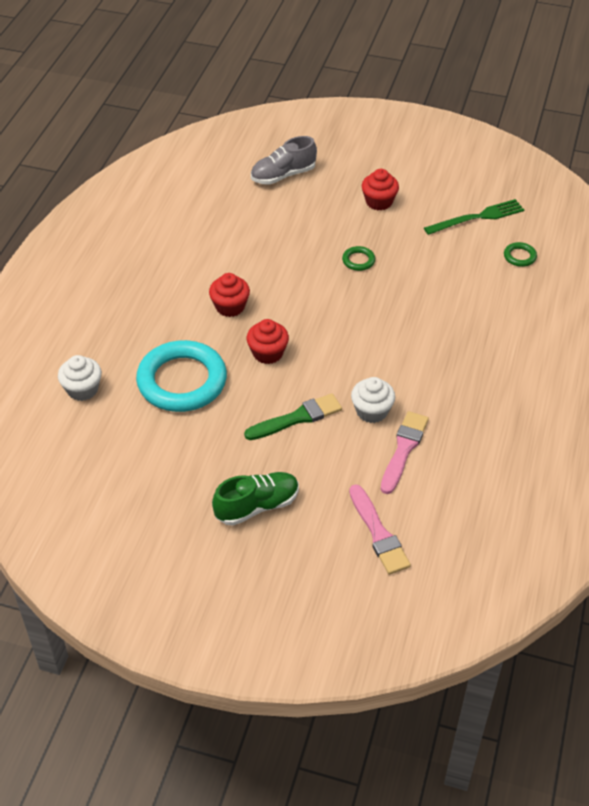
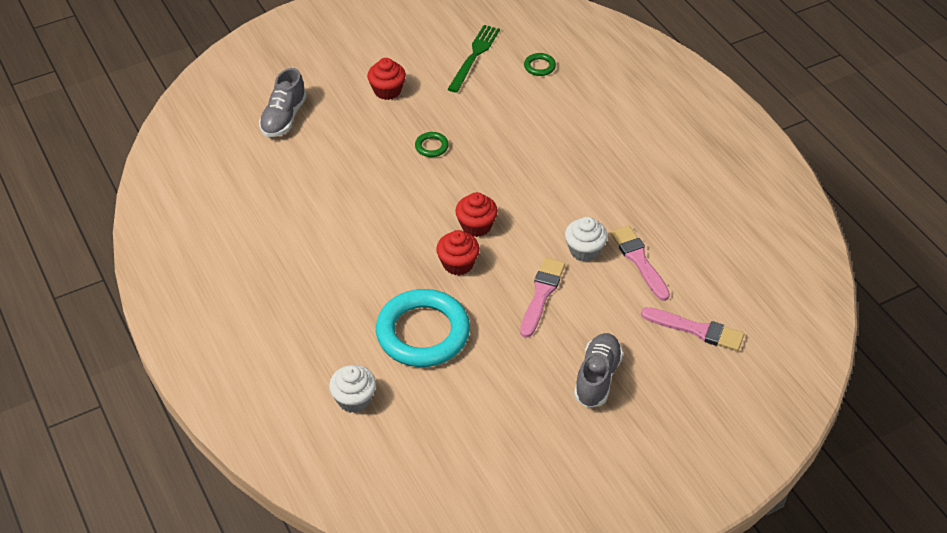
camera: 45 degrees left, 0 degrees up
red cupcake [209,273,250,317] -> red cupcake moved to [455,192,498,237]
green shoe [212,472,299,526] -> grey shoe [574,333,623,408]
green brush [244,393,342,440] -> pink brush [520,258,565,338]

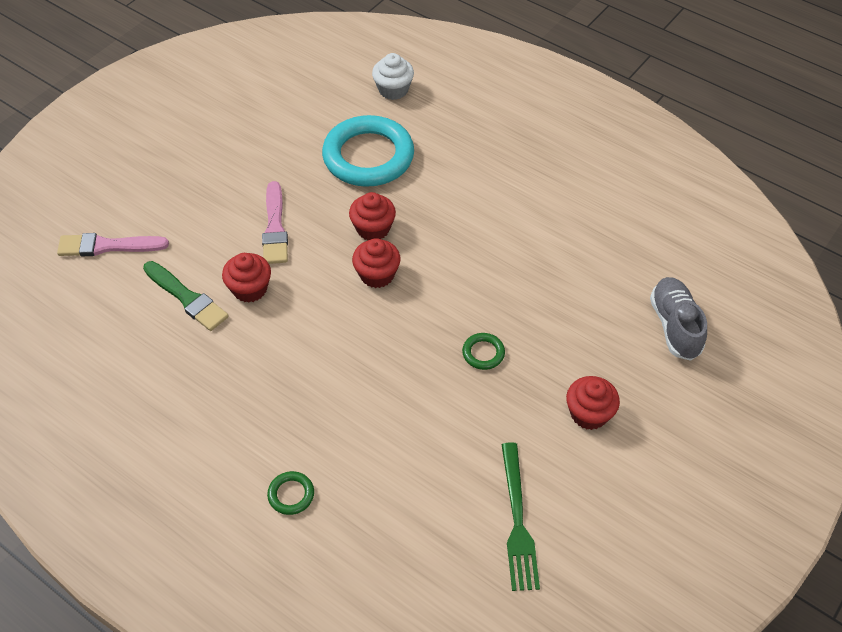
camera: 155 degrees right, 5 degrees up
green ring [524,53,556,76] -> green ring moved to [267,471,314,515]
white cupcake [565,217,608,262] -> red cupcake [222,253,271,302]
grey shoe [574,333,623,408] -> none
pink brush [611,225,670,301] -> green brush [143,261,229,331]

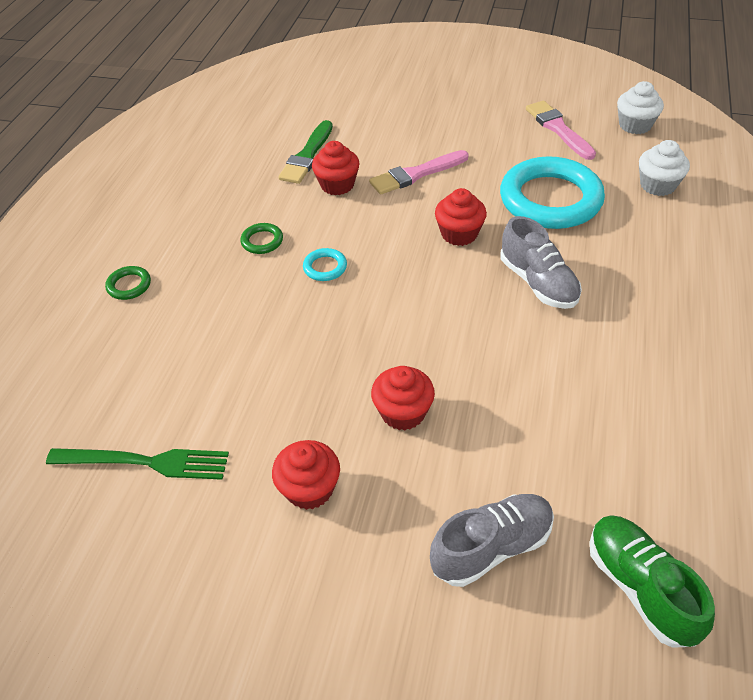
camera: 70 degrees right, 5 degrees down
pink brush [57,233,169,256] -> pink brush moved to [526,101,596,160]
red cupcake [352,238,401,288] -> red cupcake moved to [371,366,435,430]
green ring [462,333,505,370] -> green ring moved to [240,223,283,254]
green fork [501,442,540,591] -> green fork turned 150 degrees counterclockwise [46,448,229,480]
none -> turquoise ring [303,248,347,281]
none -> grey shoe [500,216,582,309]
none -> green shoe [589,515,715,648]
none -> white cupcake [617,81,664,134]

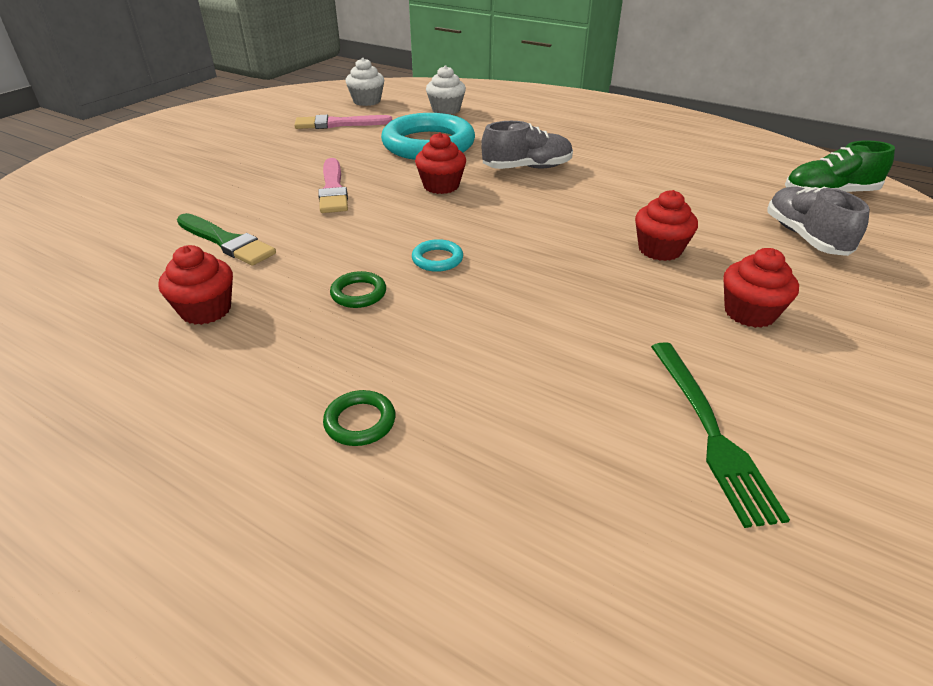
camera: 75 degrees left, 10 degrees down
green fork [46,448,229,480] -> green fork turned 150 degrees clockwise [651,342,790,528]
red cupcake [312,141,360,195] -> red cupcake moved to [158,245,233,325]

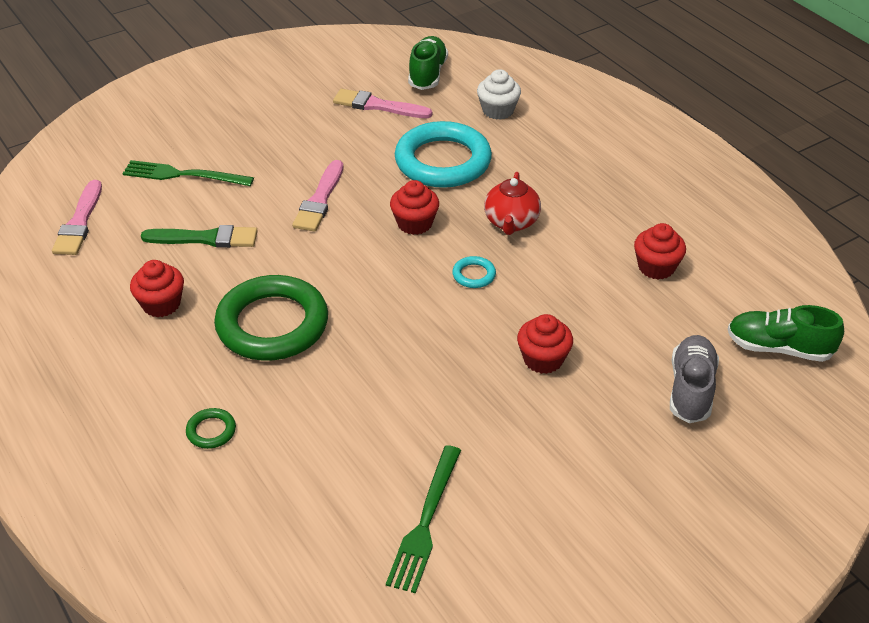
camera: 25 degrees right, 5 degrees up
green brush [177,213,276,266] -> green brush turned 60 degrees counterclockwise [141,225,257,248]
green ring [330,271,386,308] -> green ring [214,275,328,361], size x2.48
white cupcake [346,58,384,106] -> green shoe [408,36,448,90]
turquoise ring [412,239,463,272] -> turquoise ring moved to [452,256,496,288]
grey shoe [481,121,573,169] -> red teapot [484,172,541,235]
red cupcake [723,248,799,328] -> red cupcake moved to [634,223,686,279]
none -> pink brush [52,180,102,255]
none -> green fork [122,160,254,186]

